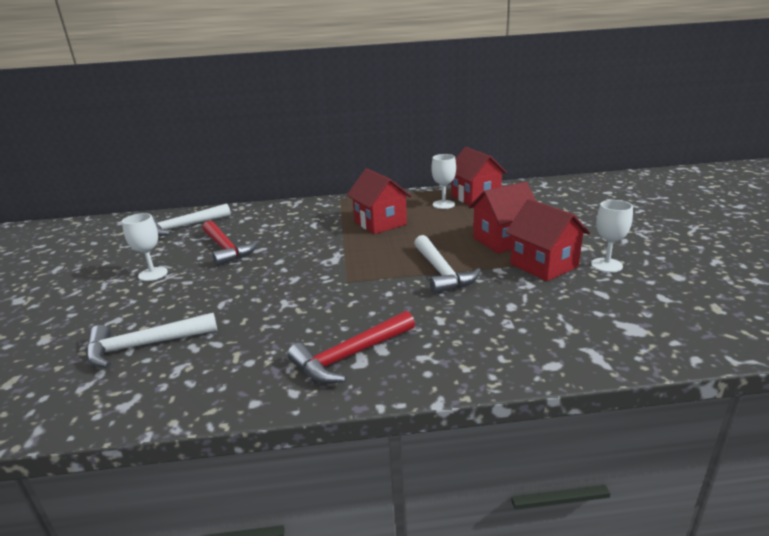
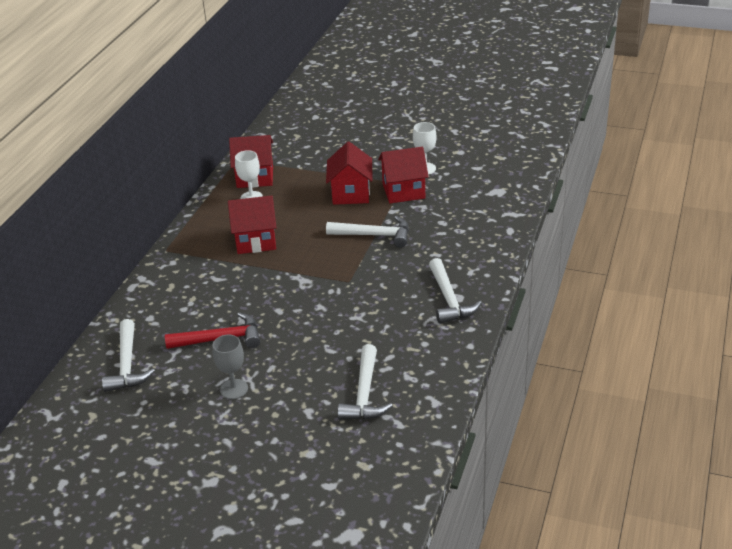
camera: 65 degrees left, 10 degrees up
white goblet [122,213,168,281] -> grey goblet [213,334,248,399]
red hammer [287,311,415,384] -> white hammer [429,258,482,324]

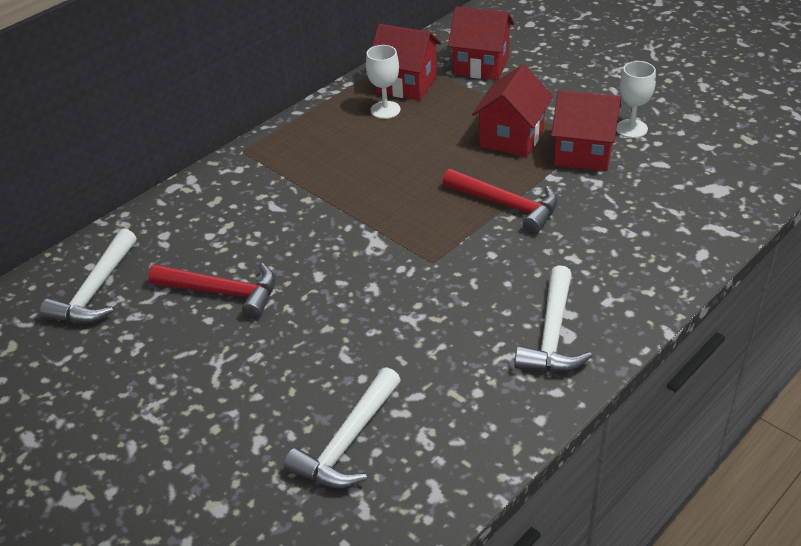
camera: 25 degrees right, 5 degrees up
grey goblet [213,334,248,399] -> none
red house [228,196,277,254] -> red house moved to [448,6,514,80]
white hammer [326,216,409,248] -> red hammer [443,169,558,234]

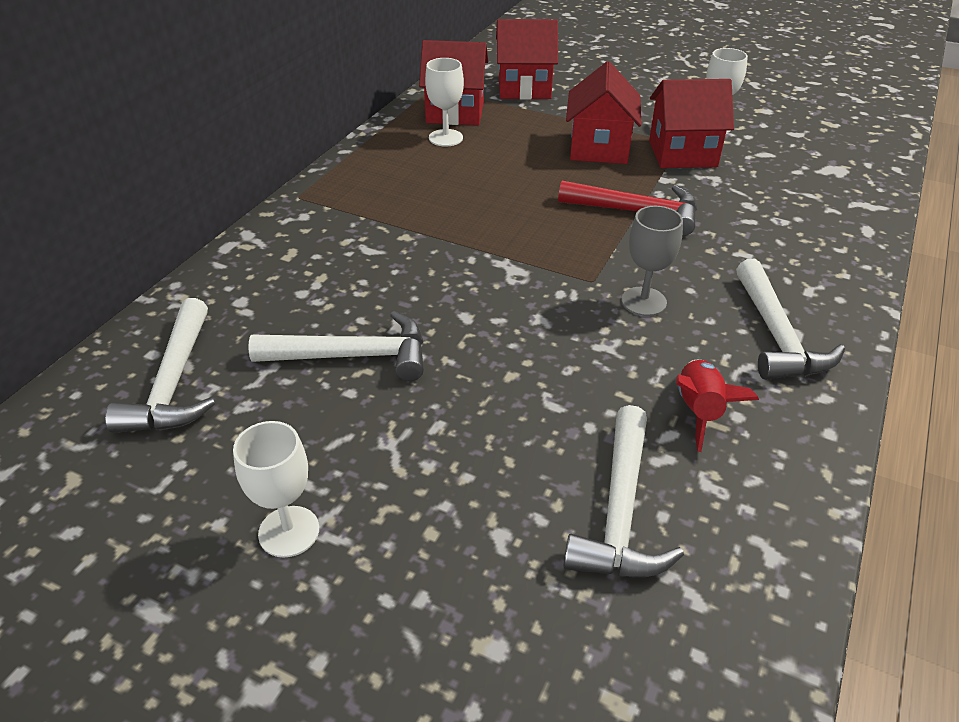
camera: 20 degrees left, 0 degrees up
red hammer [148,263,275,319] -> white hammer [248,311,424,381]
none -> white goblet [233,421,319,557]
none -> grey goblet [621,206,683,316]
none -> red rocket [676,360,759,452]

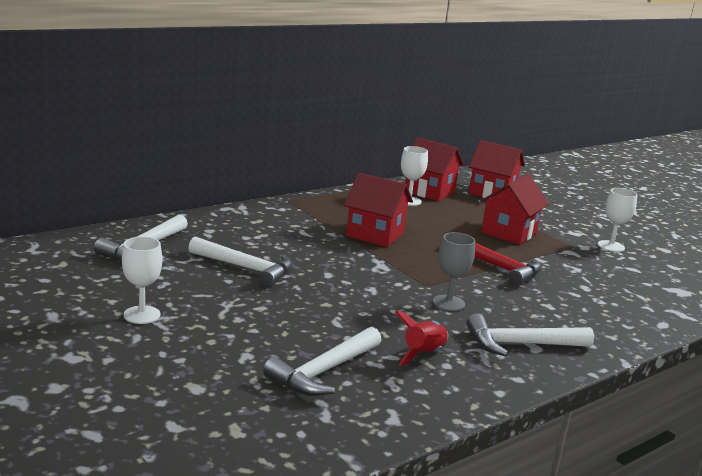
camera: 25 degrees right, 20 degrees down
red house [649,79,734,168] -> red house moved to [344,173,413,247]
white hammer [736,259,845,380] -> white hammer turned 60 degrees clockwise [466,314,594,356]

